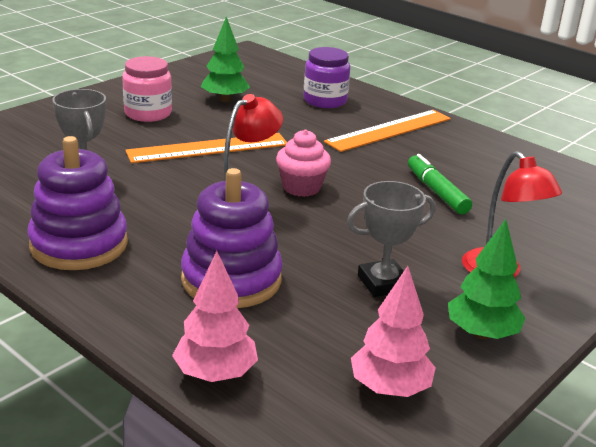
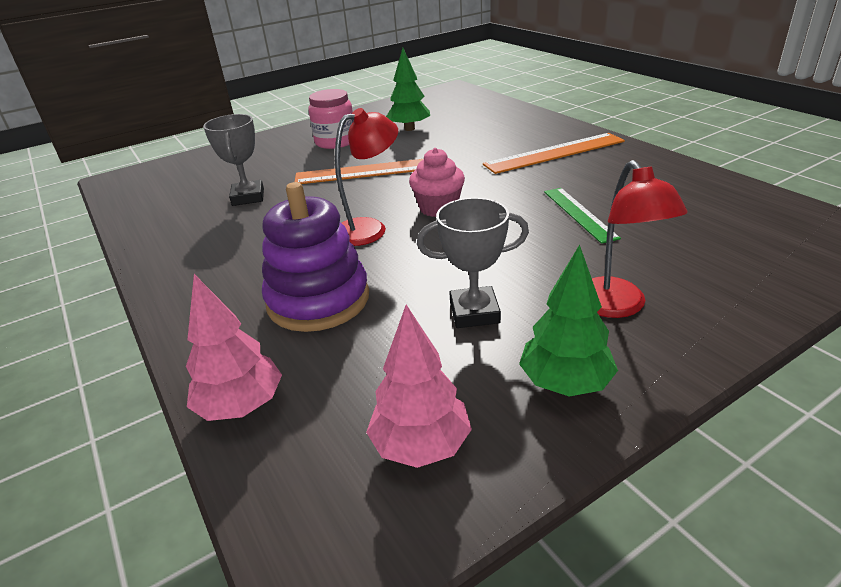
camera: 20 degrees right, 5 degrees up
purple stacking toy [27,136,128,270] -> none
purple jar [303,47,350,108] -> none
green marker [408,154,472,214] -> green ruler [544,188,621,244]

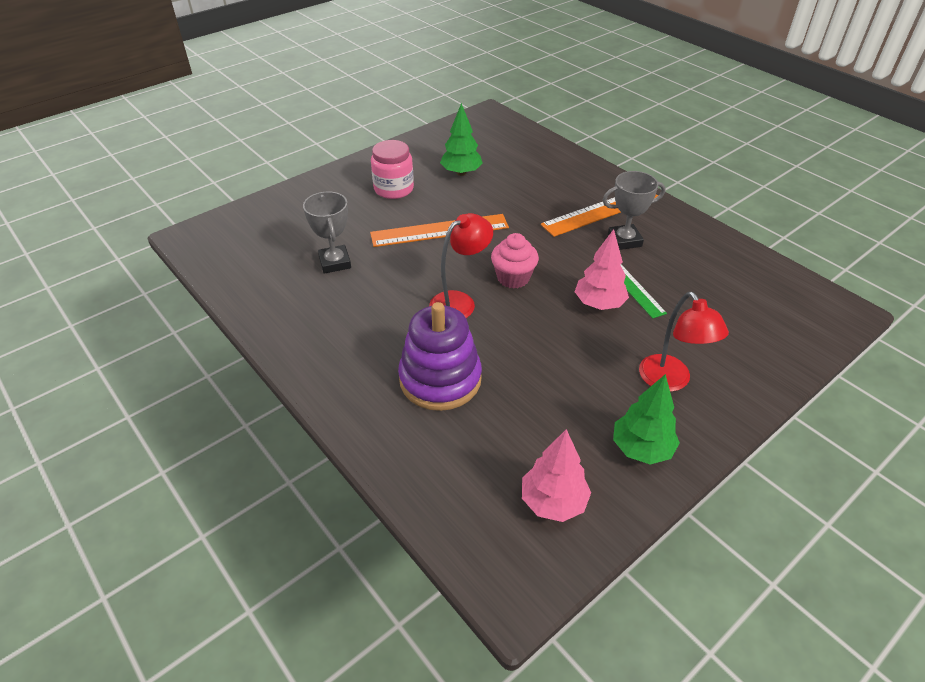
camera: 10 degrees left, 10 degrees up
pink tree [186,274,282,421] -> pink tree moved to [575,229,629,310]
grey trophy [417,198,529,328] -> grey trophy moved to [603,171,666,250]

